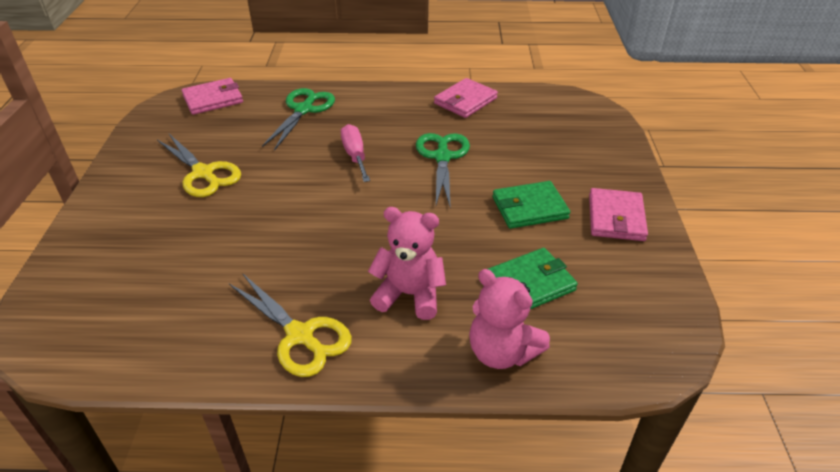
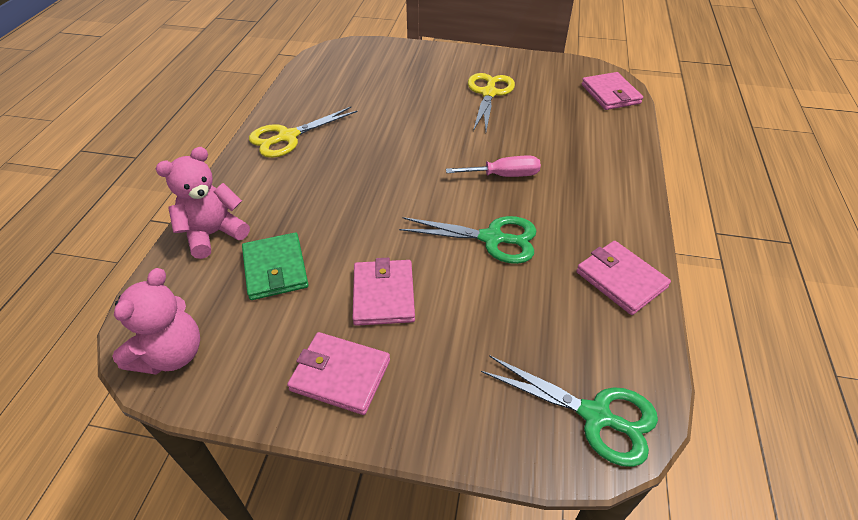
camera: 100 degrees right, 5 degrees up
yellow scissors [157,134,241,197] -> yellow scissors turned 135 degrees clockwise [468,73,515,131]
green scissors [262,88,335,151] -> green scissors moved to [481,355,658,467]
pink teddy bear [368,207,446,320] -> pink teddy bear moved to [112,268,200,375]
green wallet [493,181,570,229] -> pink wallet [353,258,415,326]

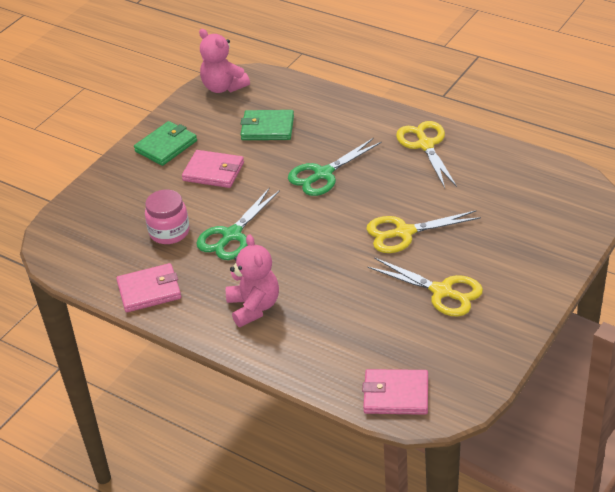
camera: 115 degrees right, 5 degrees down
pink teddy bear [156,147,250,259] -> pink teddy bear moved to [226,234,279,327]
pink wallet [287,332,390,415] -> green wallet [134,121,197,166]
pink screwdriver [446,156,541,177] -> none
green scissors [481,355,658,467] -> green scissors moved to [288,138,382,196]
none -> pink jar [145,190,190,244]
none -> yellow scissors [366,210,481,253]

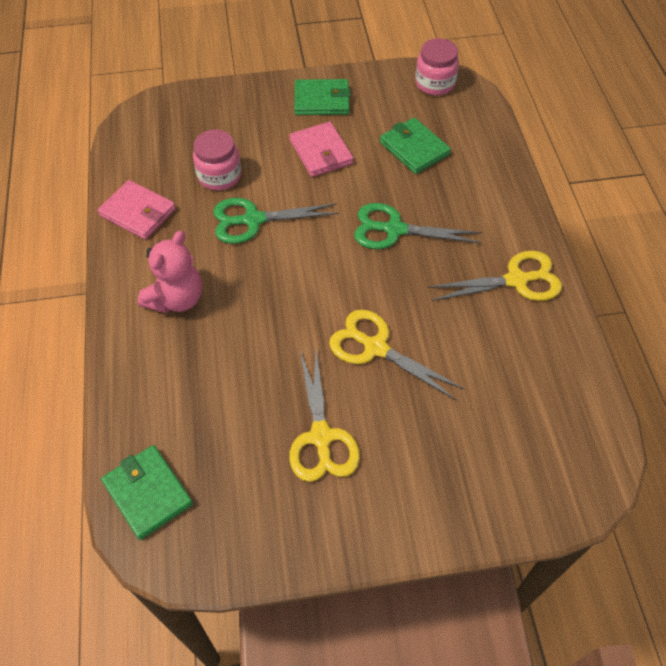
camera: 45 degrees right, 15 degrees up
pink teddy bear [199,29,250,93] -> pink jar [415,38,459,95]
pink wallet [362,369,428,415] -> green wallet [101,445,193,540]
yellow scissors [396,121,457,188] -> yellow scissors turned 45 degrees clockwise [428,251,562,301]

